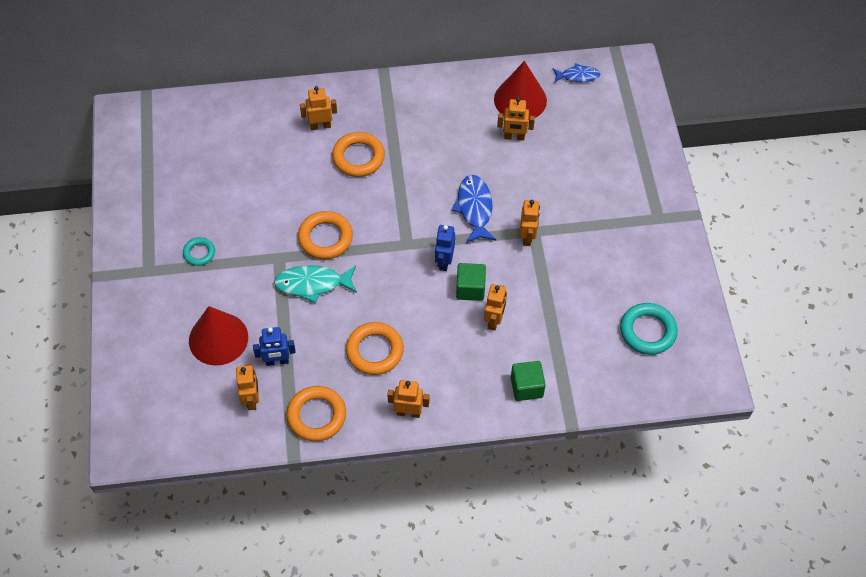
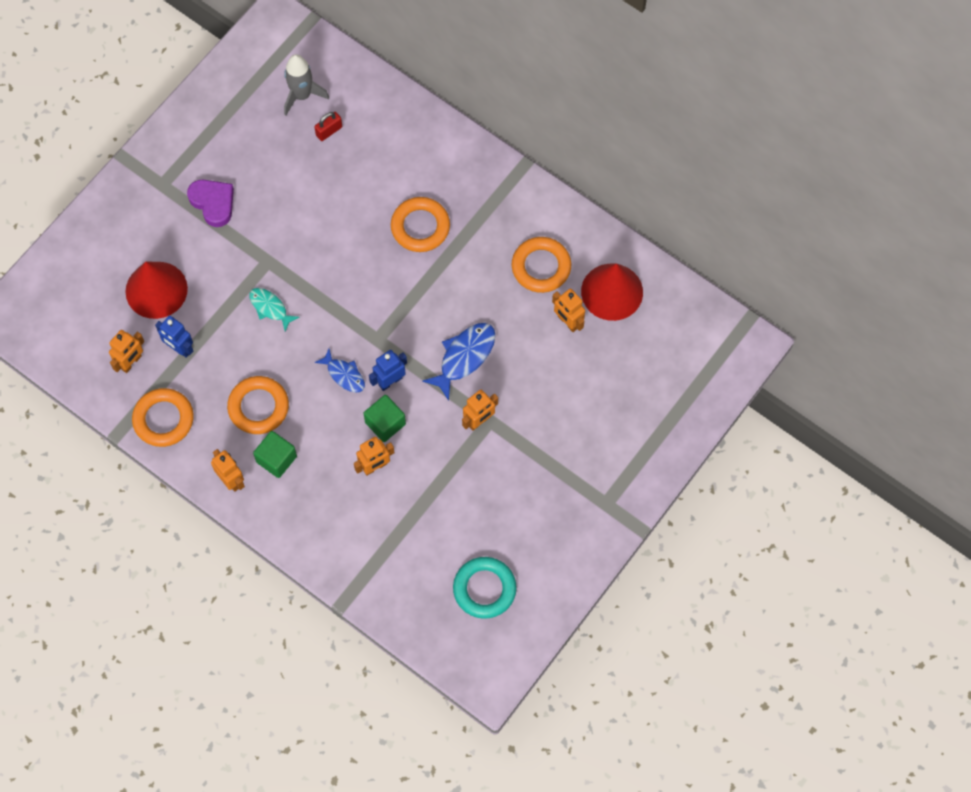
camera: 45 degrees right, 10 degrees up
turquoise ring [183,237,215,266] -> purple heart [187,180,234,227]
turquoise fish [274,265,357,303] -> turquoise fish [249,288,299,331], size x0.64
orange ring [298,211,353,259] -> orange ring moved to [512,237,571,293]
orange robot [300,86,337,130] -> none
green cube [511,361,546,401] -> green cube moved to [253,431,297,478]
blue fish [553,63,600,83] -> blue fish moved to [314,349,365,392]
none -> grey rocket [284,54,329,115]
none -> red padlock [314,112,342,141]

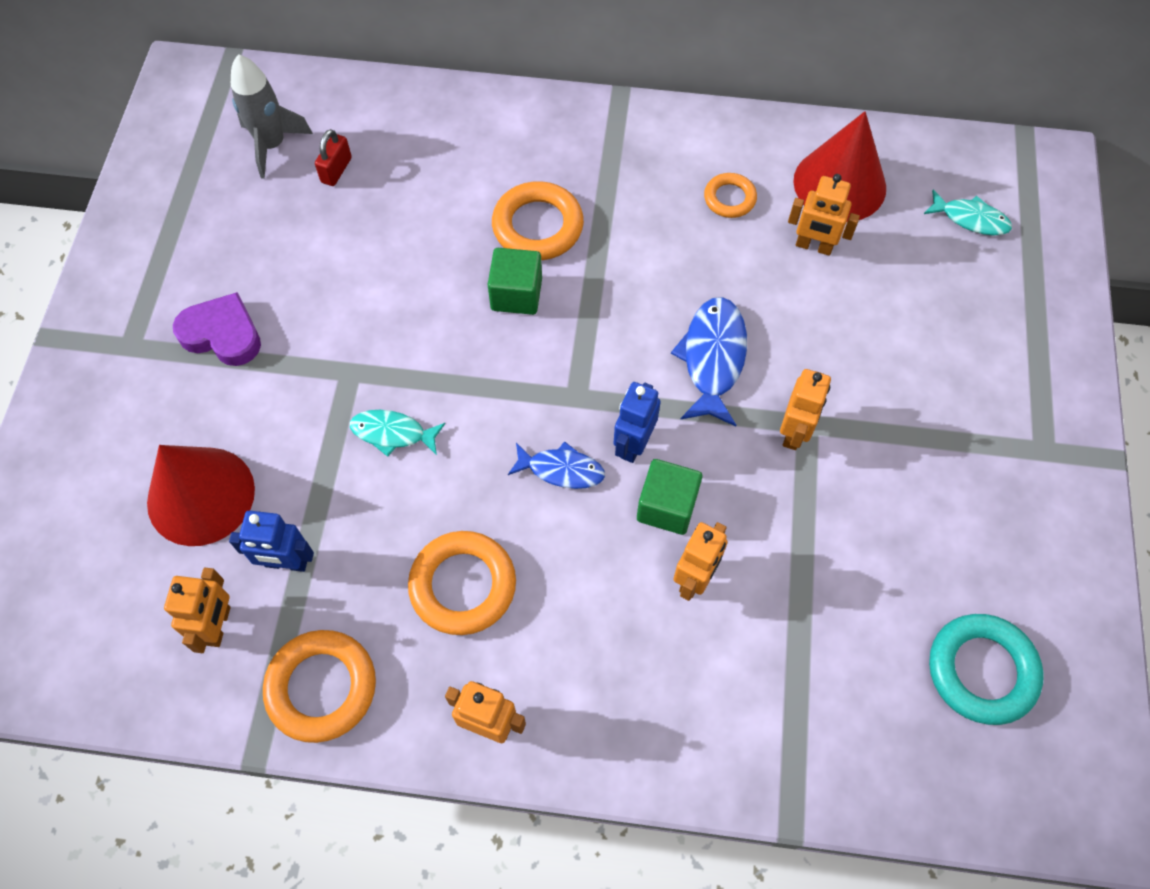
camera: 30 degrees left, 5 degrees down
green cube [253,431,297,478] -> green cube moved to [487,248,542,315]
orange ring [512,237,571,293] -> orange ring [704,173,757,218], size x0.58
none -> turquoise fish [924,190,1012,236]

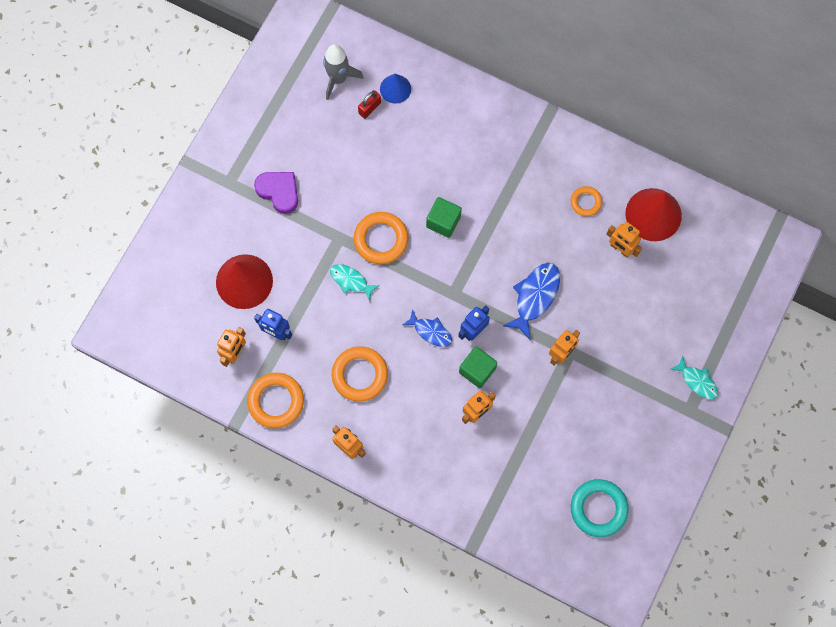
camera: 20 degrees right, 10 degrees up
orange ring [492,181,584,260] -> orange ring moved to [354,212,409,264]
turquoise fish [924,190,1012,236] -> turquoise fish moved to [671,356,718,399]
none -> blue cone [380,74,411,104]

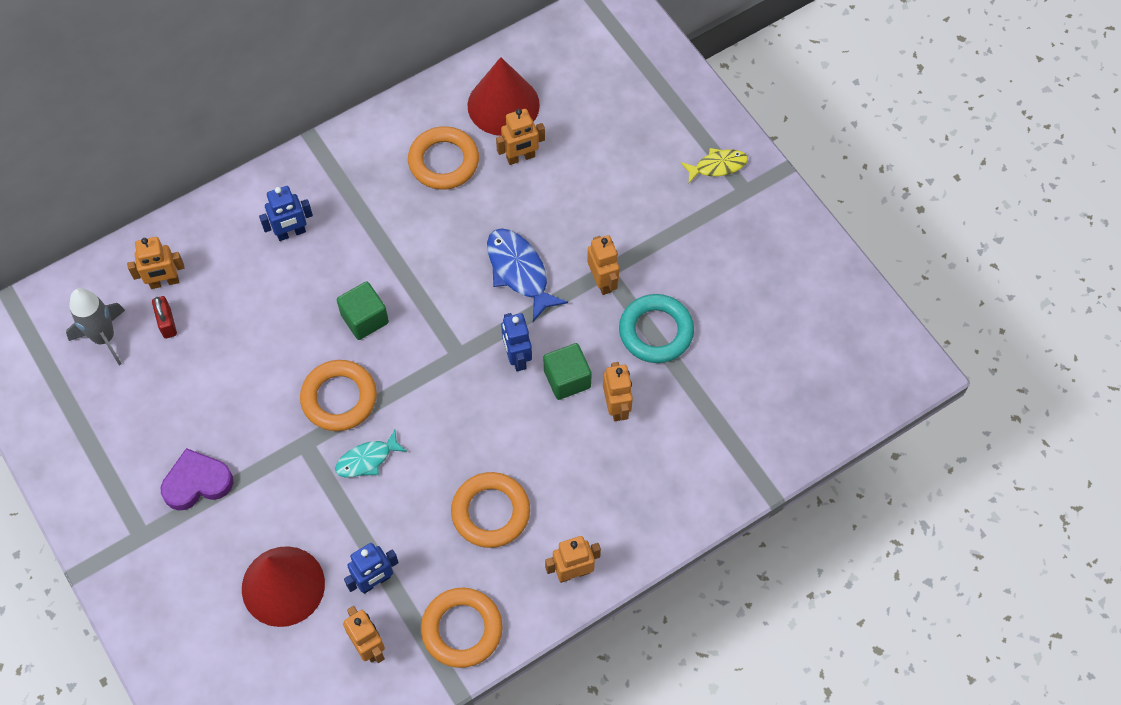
camera: 60 degrees left, 10 degrees down
blue cone [380,74,411,104] -> orange robot [127,237,184,289]
blue fish [403,309,452,347] -> none
orange ring [571,186,602,216] -> orange ring [408,126,479,190], size x1.71
turquoise ring [571,479,629,537] -> turquoise ring moved to [619,294,694,363]
turquoise fish [671,356,718,399] -> yellow fish [681,148,748,183]
none -> blue robot [259,186,313,241]

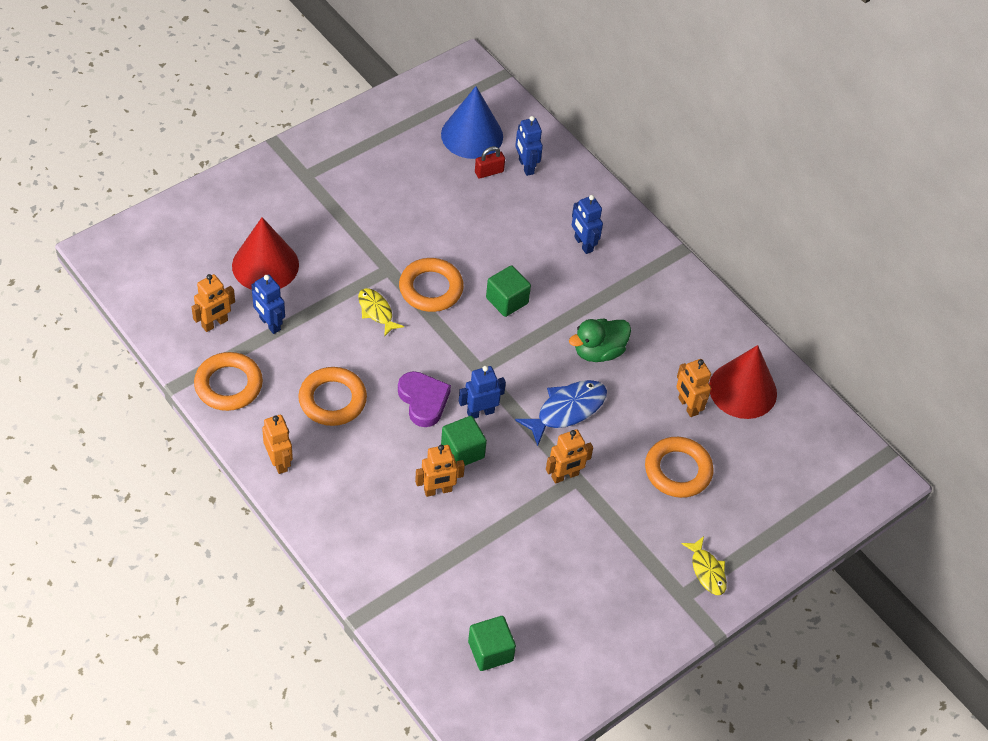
camera: 80 degrees right, 10 degrees down
grey rocket [66,288,125,365] -> blue cone [441,86,503,159]
orange robot [127,237,184,289] -> blue robot [515,116,543,176]
purple heart [161,448,233,511] -> purple heart moved to [398,371,451,427]
turquoise fish [335,430,407,478] -> yellow fish [358,288,404,337]
orange ring [408,126,479,190] -> orange ring moved to [645,437,714,498]
turquoise ring [619,294,694,363] -> none
none -> green cube [468,616,516,671]
none -> green duck [569,319,631,362]

